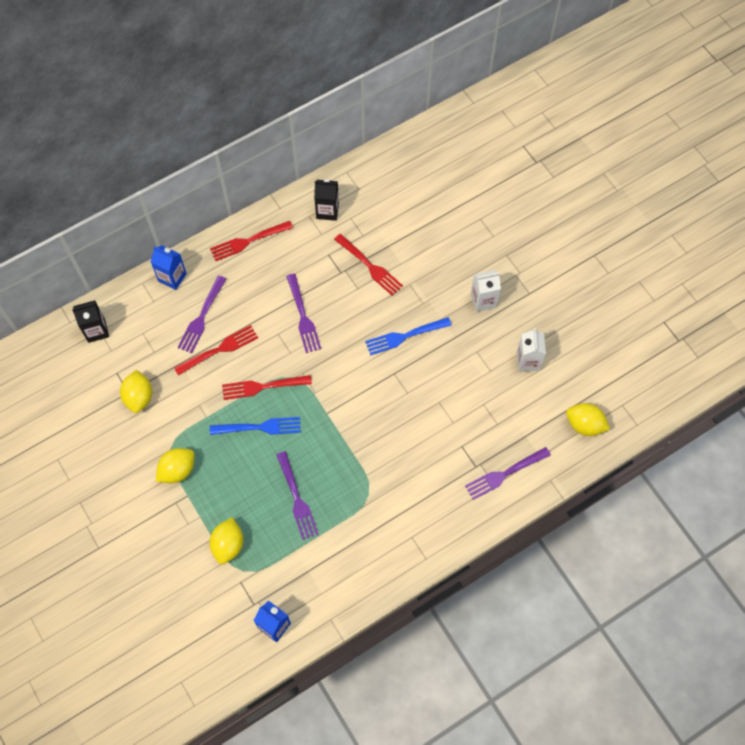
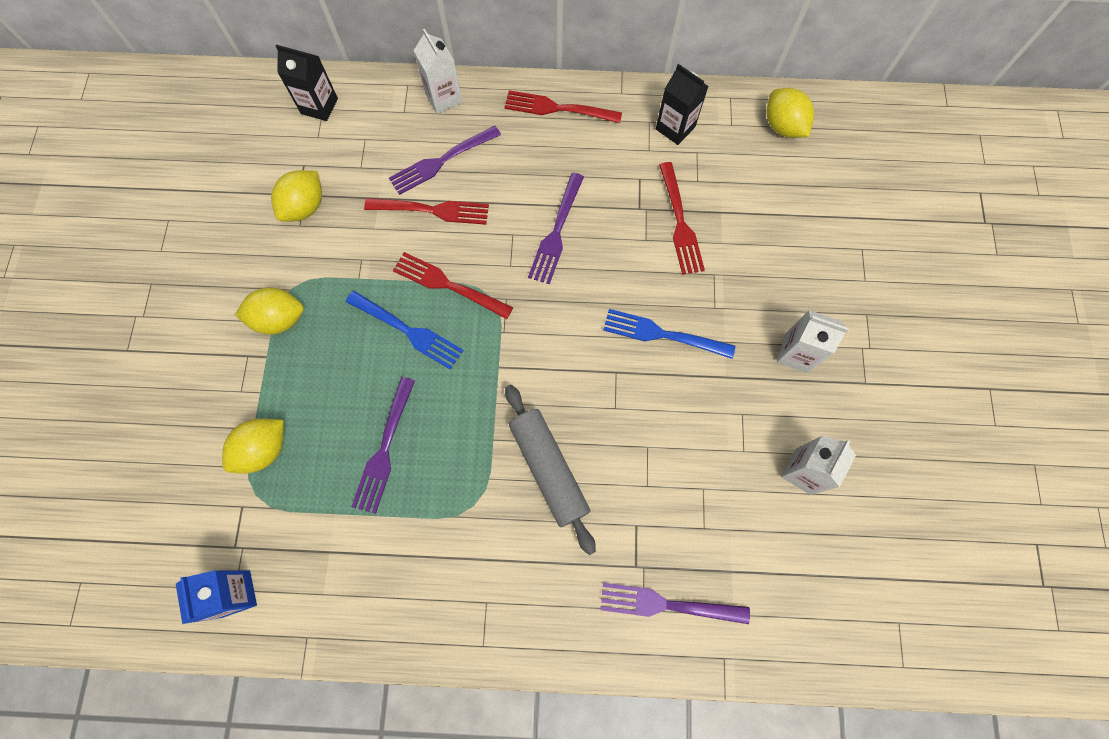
camera: 35 degrees right, 5 degrees up
blue carton [151,245,187,290] -> white carton [413,29,463,114]
yellow lemon [566,403,610,436] -> yellow lemon moved to [766,88,814,138]
none -> grey rolling pin [505,385,596,555]

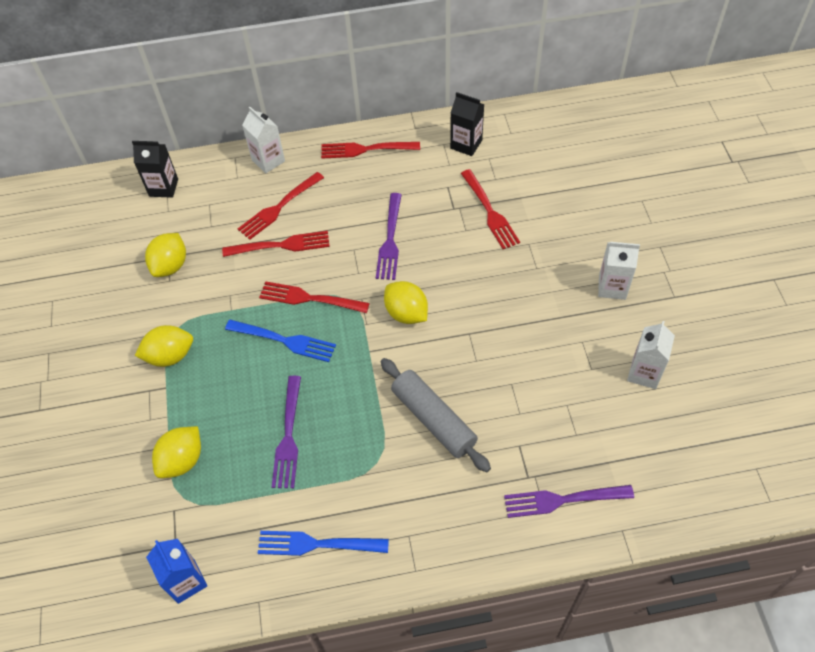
camera: 10 degrees left, 15 degrees down
purple fork [389,126,501,195] -> red fork [238,172,324,240]
blue fork [603,309,735,359] -> blue fork moved to [258,531,389,556]
yellow lemon [766,88,814,138] -> yellow lemon moved to [384,281,428,324]

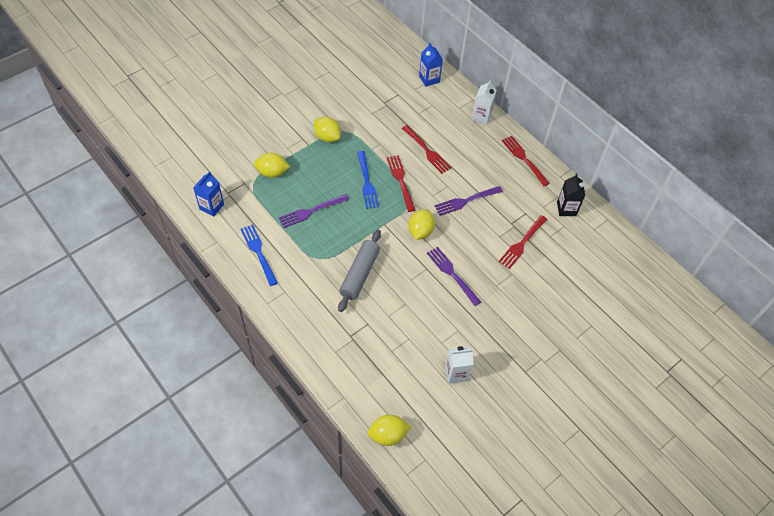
camera: 55 degrees right, 0 degrees up
black carton [132,141,178,198] -> blue carton [419,43,443,87]
yellow lemon [145,233,186,277] -> yellow lemon moved to [367,415,411,446]
red fork [238,172,324,240] -> none
purple fork [504,485,634,518] -> purple fork moved to [427,247,481,306]
white carton [598,242,640,300] -> none

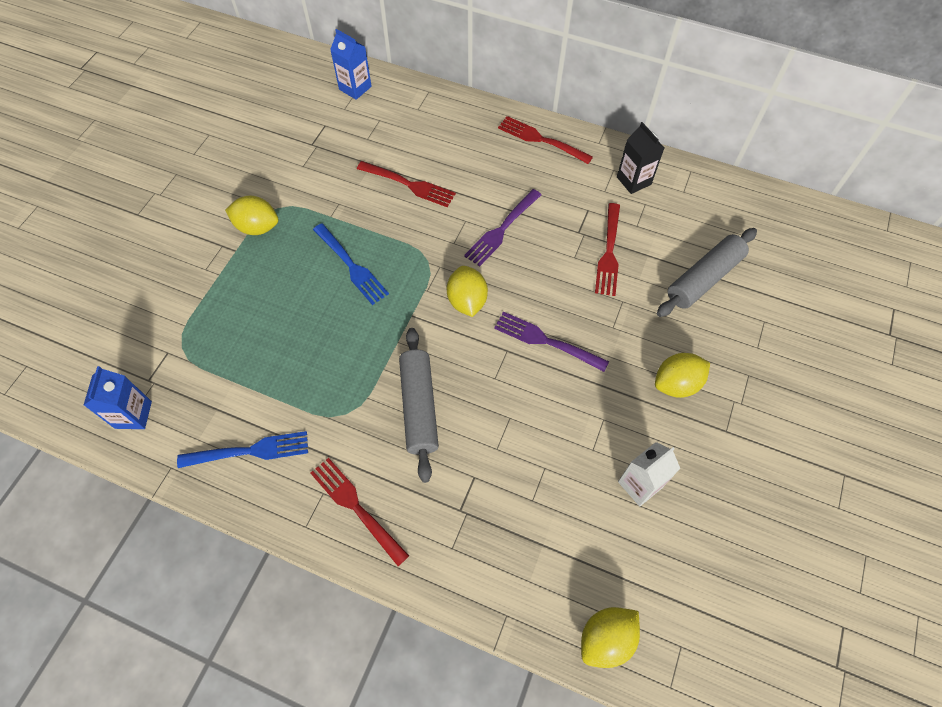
camera: 25 degrees left, 5 degrees up
blue fork [241,224,278,286] -> blue fork turned 135 degrees clockwise [177,431,308,468]
yellow lemon [254,153,290,178] -> yellow lemon moved to [655,353,710,398]
purple fork [279,194,349,228] -> none
red fork [387,155,415,212] -> red fork moved to [310,458,409,566]
white carton [472,80,497,124] -> none
none -> grey rolling pin [657,228,757,317]

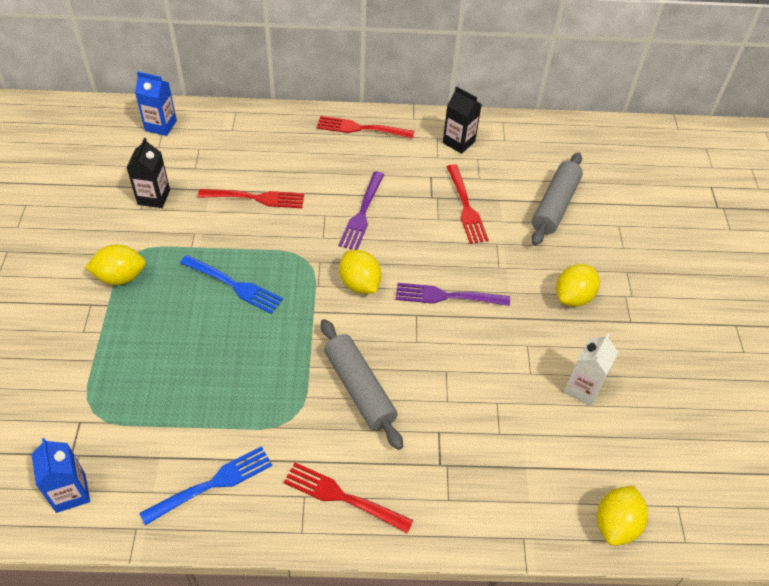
camera: 25 degrees left, 10 degrees down
none -> black carton [126,138,170,208]

